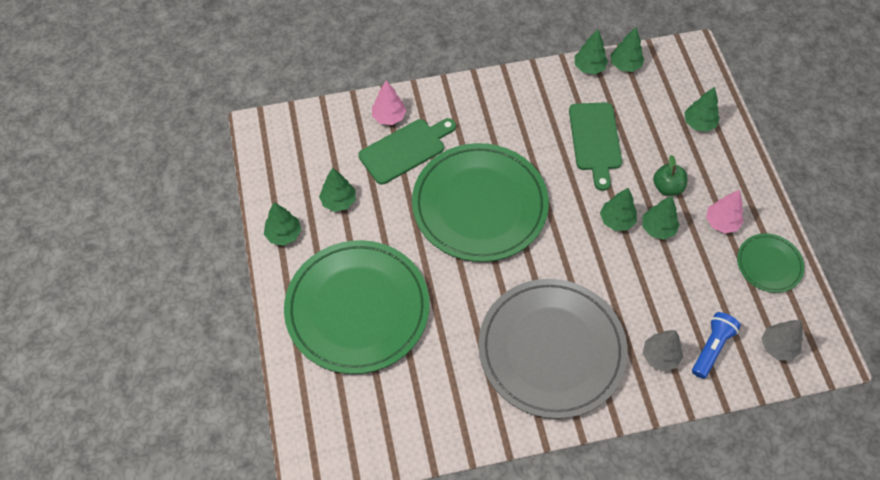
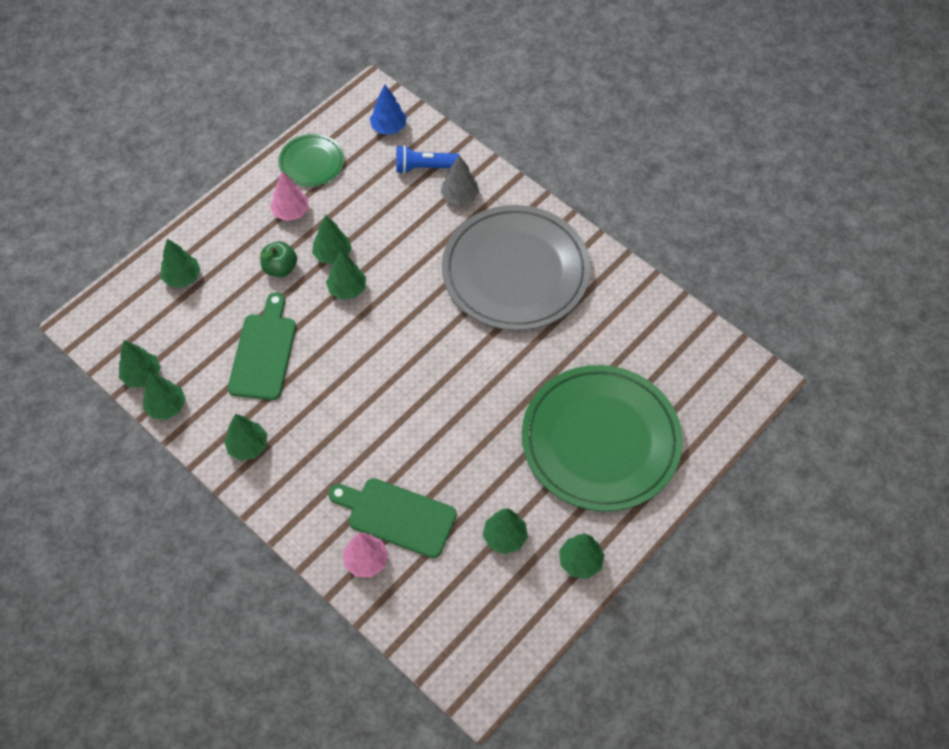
camera: 125 degrees left, 0 degrees up
green plate [412,143,549,262] -> none
green cutting board [569,102,622,191] -> green cutting board turned 45 degrees counterclockwise [228,292,296,400]
grey tree [761,320,803,361] -> blue tree [370,85,407,134]
none -> green tree [224,414,267,461]

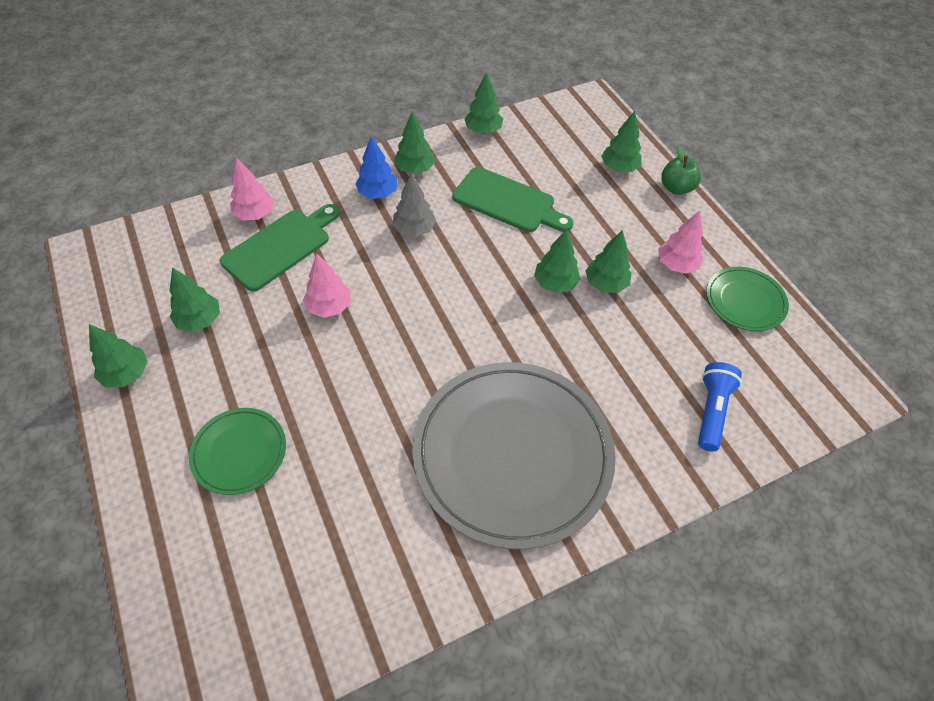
camera: 110 degrees right, 5 degrees down
green tree [119,340,161,388] -> none
green apple [260,241,297,277] -> green apple moved to [661,145,701,195]
blue tree [370,85,407,134] -> blue tree moved to [355,136,397,199]
grey tree [441,155,479,205] -> grey tree moved to [392,173,436,237]
green plate [522,365,683,511] -> green plate [189,408,286,495], size x0.47
none -> pink tree [303,254,351,318]

